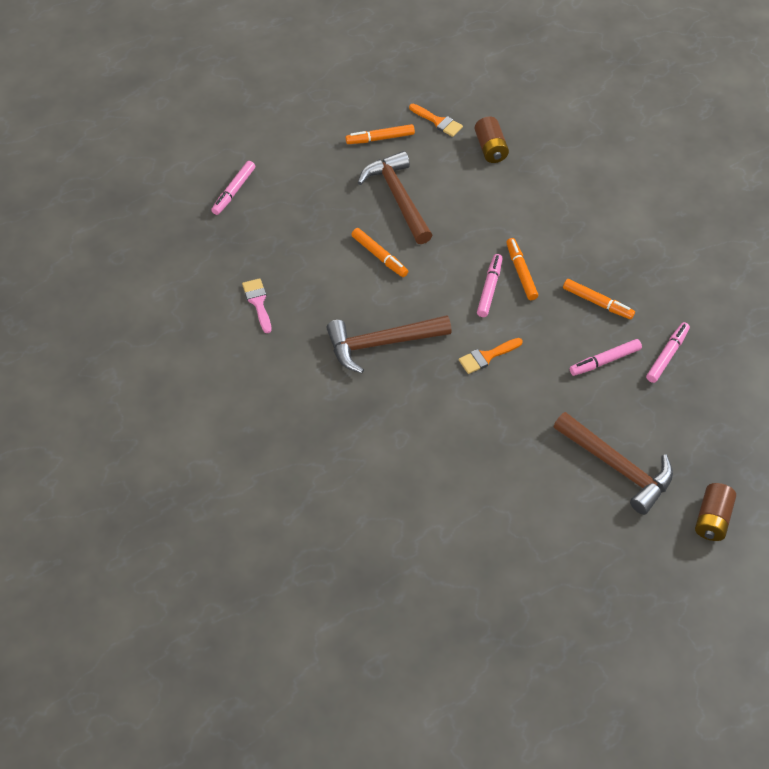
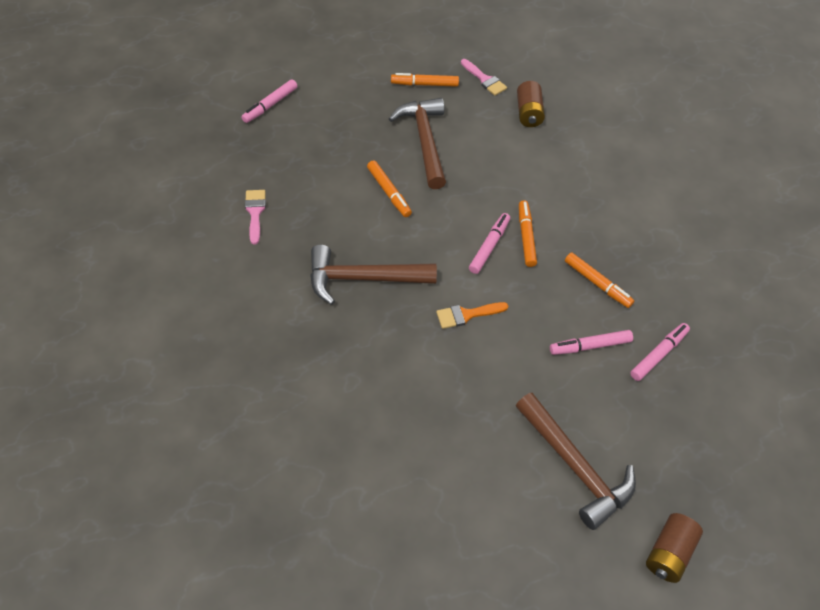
camera: 10 degrees right, 0 degrees up
orange brush [409,104,463,137] -> pink brush [461,59,507,96]

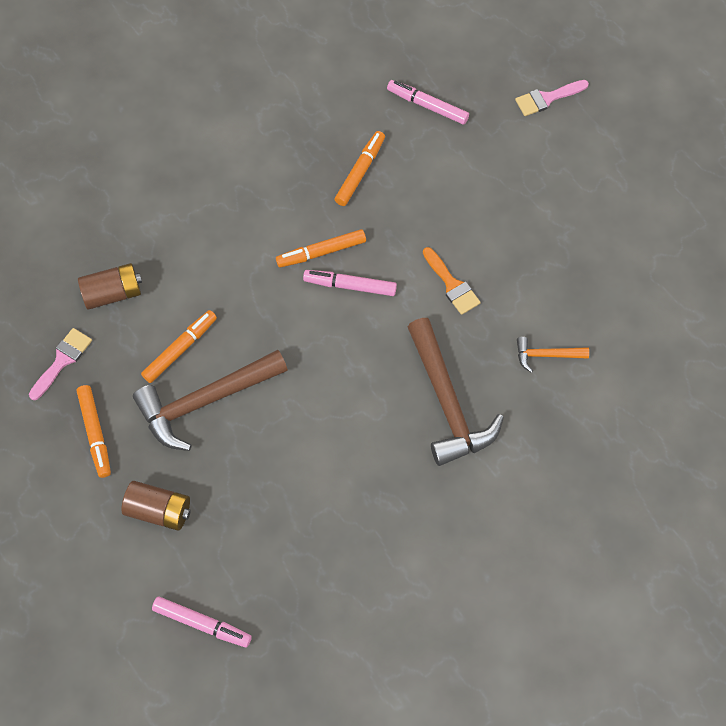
camera: 105 degrees left, 10 degrees up
pink brush [245,190,266,245] -> pink brush moved to [515,80,589,116]
orange marker [367,160,412,217] -> orange marker moved to [141,310,217,383]
brown hammer [516,393,636,530] -> none
pink marker [550,330,633,355] -> none
brown battery [646,513,703,583] -> brown battery moved to [121,481,191,531]
none -> orange hammer [517,337,589,373]

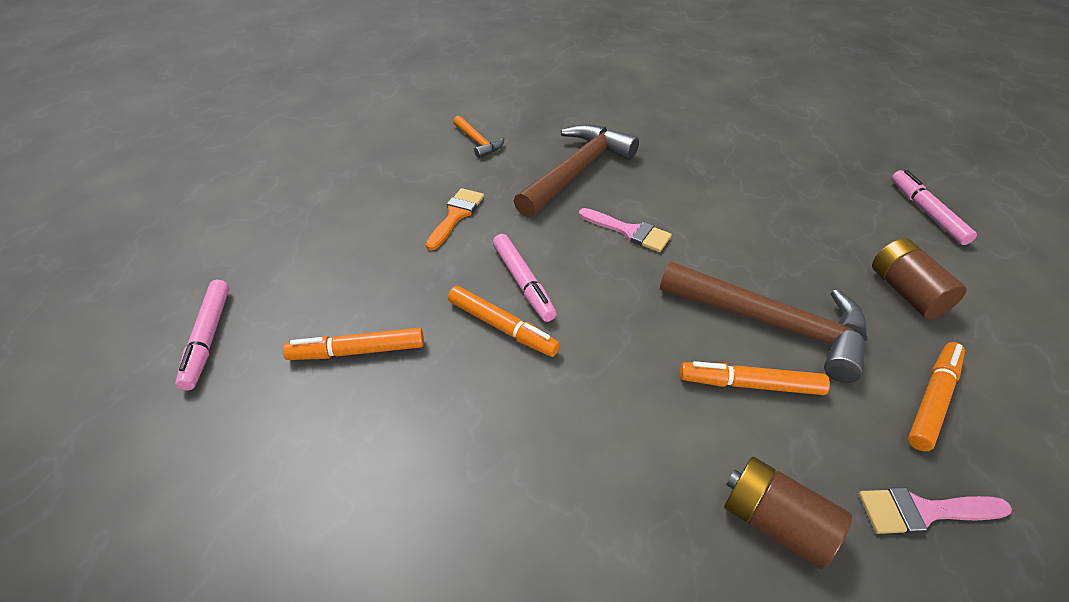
camera: 125 degrees left, 20 degrees down
pink brush [515,80,589,116] -> pink brush moved to [579,208,672,252]

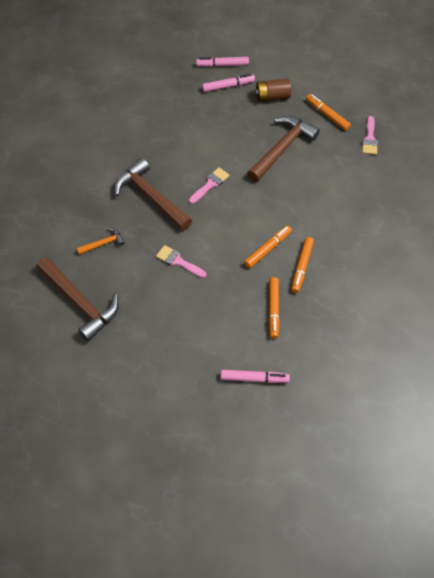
camera: 80 degrees left, 15 degrees up
orange brush [426,188,484,251] -> pink brush [156,245,206,278]
pink marker [493,234,557,322] -> pink marker moved to [202,74,255,92]
orange marker [680,361,830,395] -> orange marker moved to [291,237,314,293]
brown battery [724,457,852,569] -> none
none -> brown hammer [36,257,119,341]

